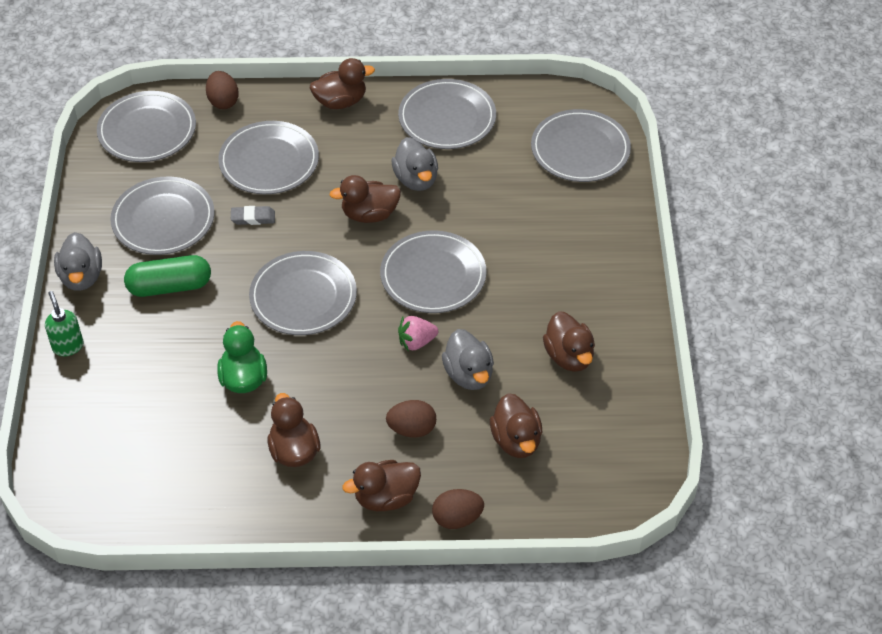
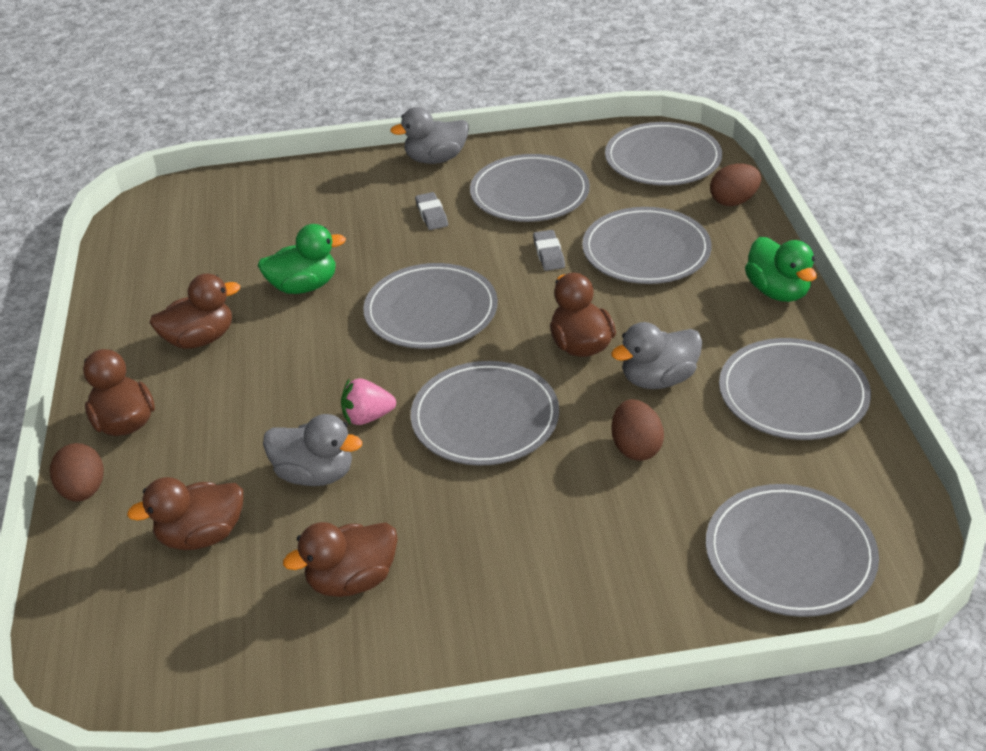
camera: 85 degrees right, 10 degrees down
green soap dispenser [45,291,84,356] -> none
green capsule [124,255,211,297] -> grey eraser [415,192,448,230]
brown duck [310,58,375,109] -> green duck [745,237,817,302]
brown egg [386,400,436,437] -> brown egg moved to [612,399,664,461]
pink strawberry [398,316,438,352] -> pink strawberry turned 75 degrees counterclockwise [341,378,396,425]
grey duck [442,329,494,390] -> grey duck turned 135 degrees counterclockwise [263,414,362,486]

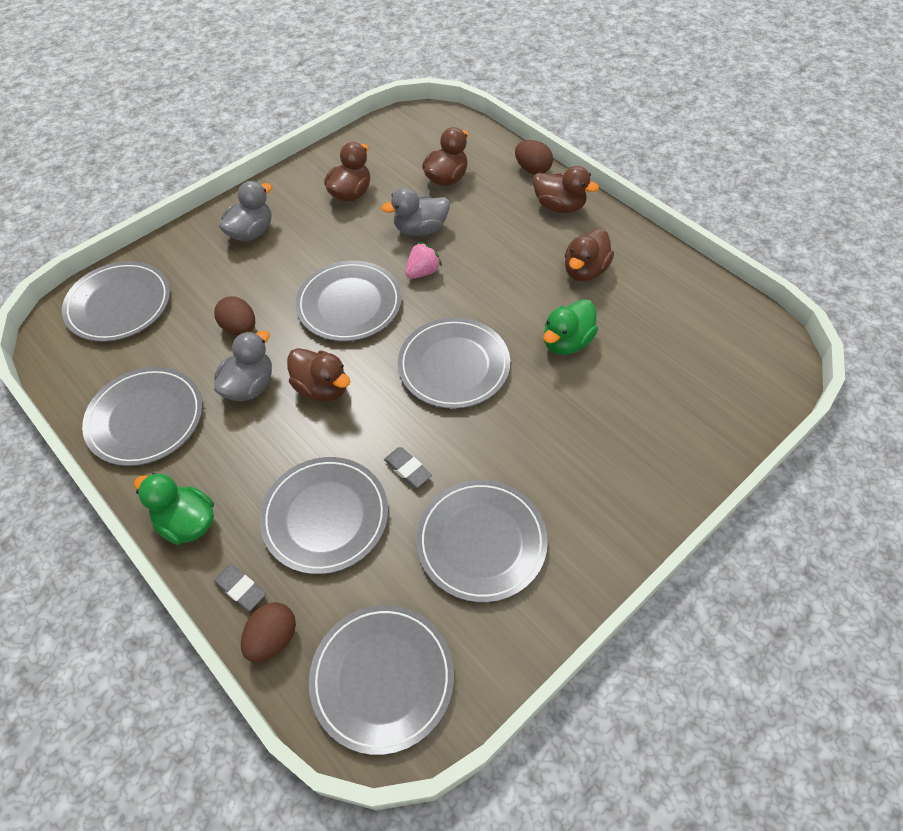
camera: 145 degrees right, 15 degrees up
grey duck [390,107,469,164] -> grey duck moved to [219,181,272,241]
grey eraser [415,192,448,230] -> grey eraser moved to [214,564,266,611]

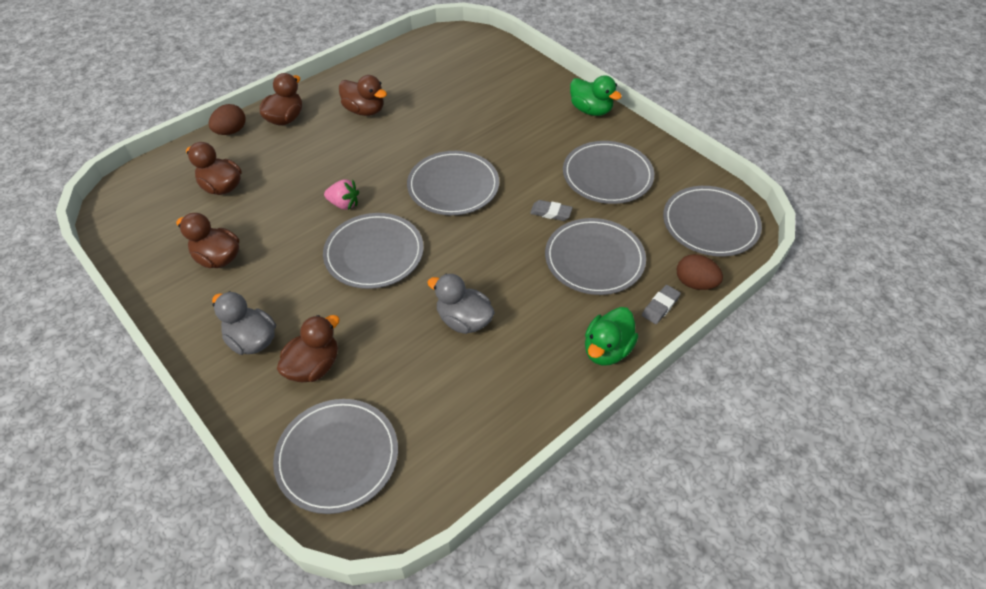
camera: 90 degrees left, 5 degrees down
grey plate [82,367,203,466] -> none
brown egg [214,296,255,335] -> none
brown duck [287,348,350,402] -> brown duck moved to [277,315,340,382]
grey duck [382,187,450,236] -> none
grey eraser [384,447,432,488] -> grey eraser turned 60 degrees clockwise [530,200,573,221]
pink strawberry [405,242,442,279] -> pink strawberry turned 150 degrees clockwise [324,180,359,210]
green duck [543,299,598,355] -> green duck moved to [570,75,622,116]

